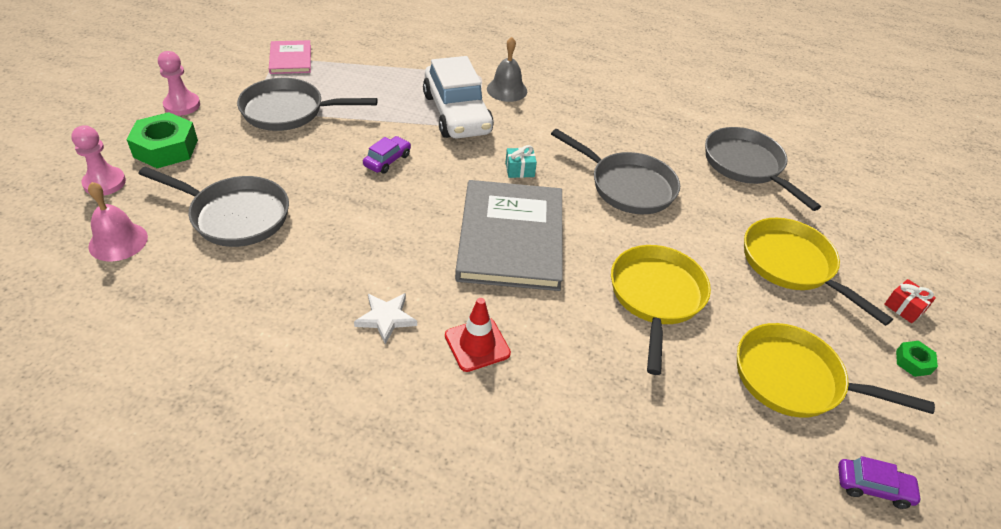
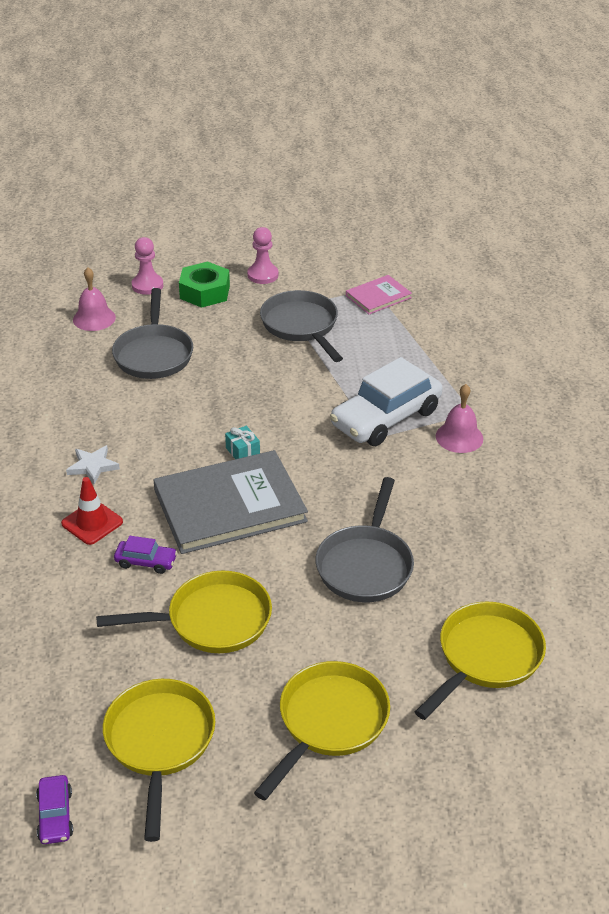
camera: 70 degrees right, 5 degrees down
purple car [363,136,411,174] -> purple car moved to [114,536,177,574]
grey bell [487,37,527,102] -> pink bell [436,384,483,453]
turquoise gift [505,145,537,178] -> turquoise gift moved to [225,426,260,459]
grey pan [705,127,821,211] -> yellow pan [415,601,546,720]
red gift [884,279,936,323] -> none
green nut [896,341,938,377] -> none

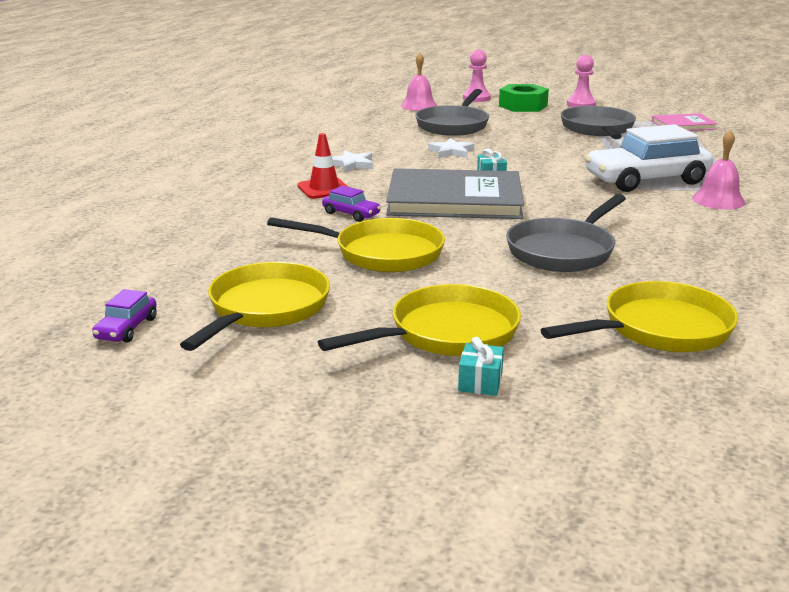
camera: 25 degrees right, 15 degrees down
none -> white star [428,138,475,158]
none -> turquoise gift [458,337,504,396]

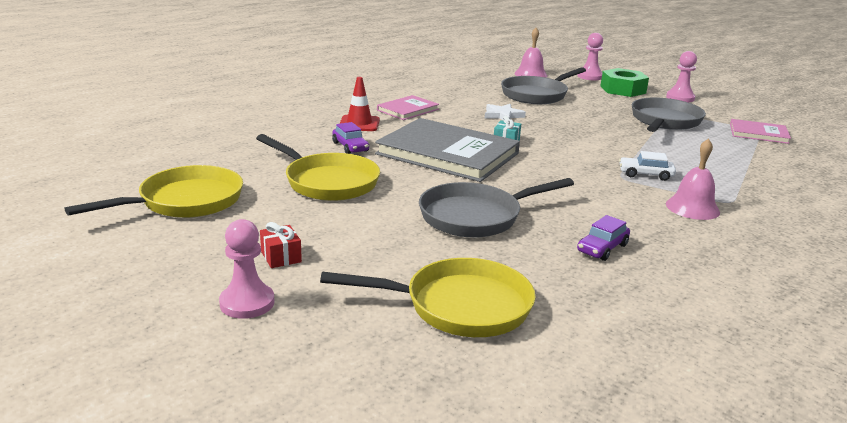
camera: 25 degrees right, 0 degrees up
purple car [92,289,157,343] -> purple car moved to [577,215,630,261]
yellow pan [318,284,521,356] -> red gift [260,222,302,268]
white star [332,150,373,172] -> pink book [377,95,439,120]
turquoise gift [458,337,504,396] -> pink pawn [219,219,275,319]
white car [584,124,714,192] -> white car [619,151,676,181], size x0.44

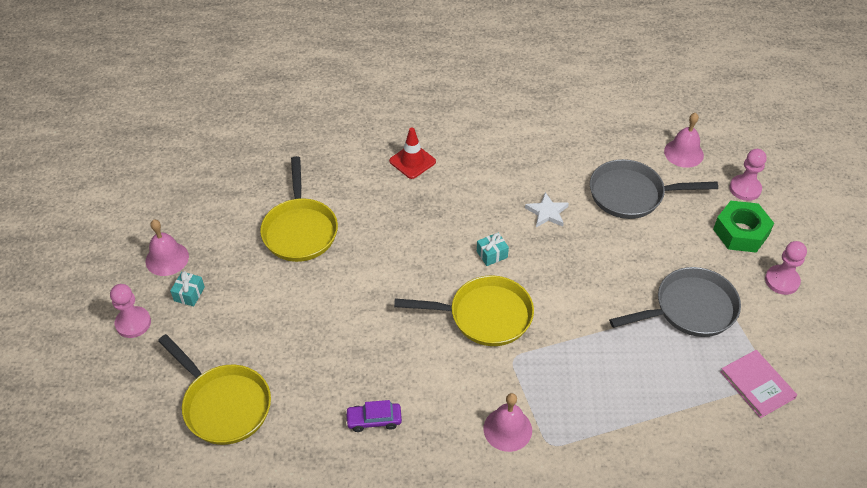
camera: 45 degrees right, 25 degrees up
yellow pan [64,165,243,218] -> yellow pan moved to [394,275,534,346]
red gift [260,222,302,268] -> turquoise gift [170,271,205,306]
purple car [332,122,369,154] -> none
grey book [375,118,520,182] -> none
pink book [377,95,439,120] -> none
grey pan [419,178,574,237] -> none
white car [619,151,676,181] -> none
none -> pink bell [146,220,189,276]

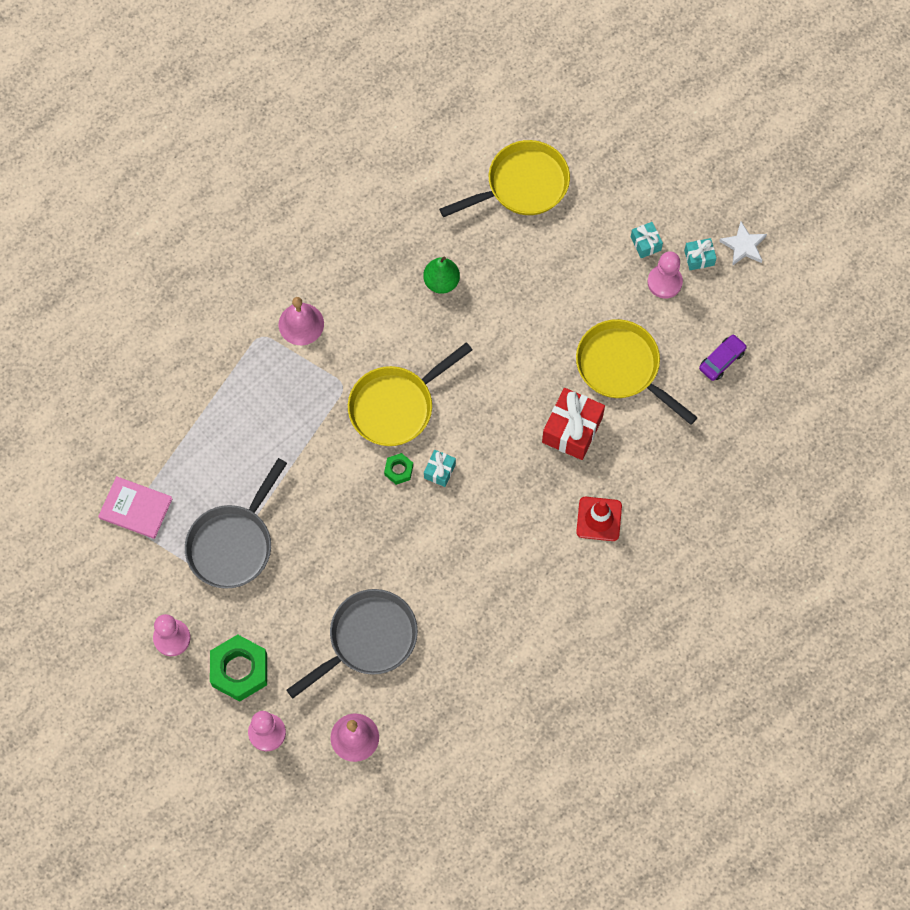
camera: 140 degrees right, 20 degrees up
pink pawn [110,284,151,338] -> pink pawn moved to [648,251,683,298]
pink bell [146,220,189,276] -> turquoise gift [684,238,716,270]
yellow pan [158,334,271,445] -> yellow pan turned 150 degrees clockwise [439,140,570,217]
purple car [345,400,402,432] -> purple car moved to [699,334,747,381]
white star [525,192,569,227] -> white star moved to [719,221,767,266]
none -> green nut [384,453,413,485]
none -> green pear [423,257,460,294]
none -> red gift [542,388,605,460]

